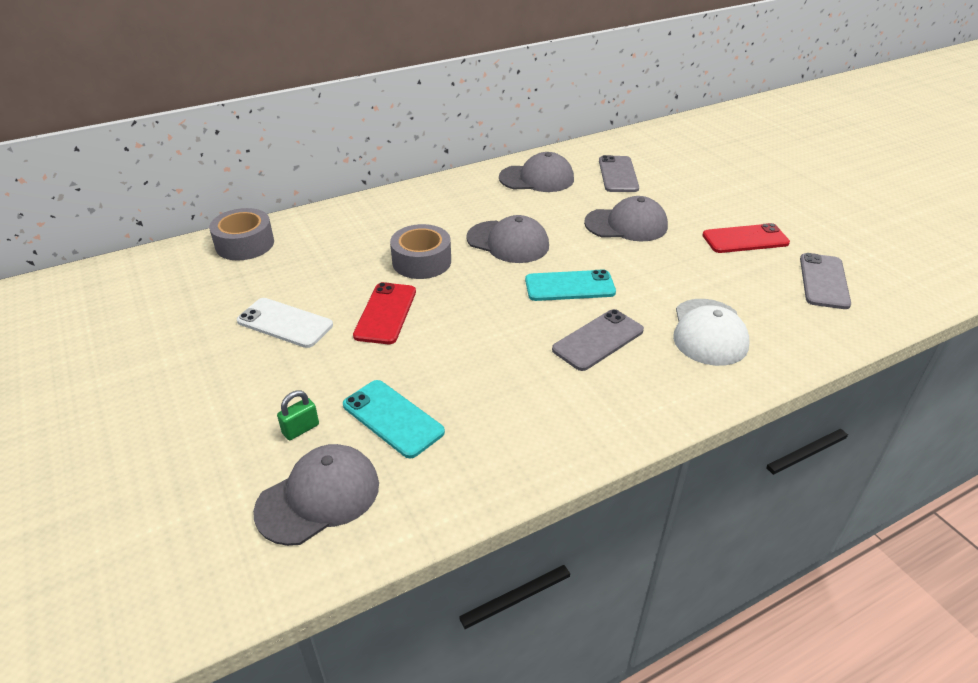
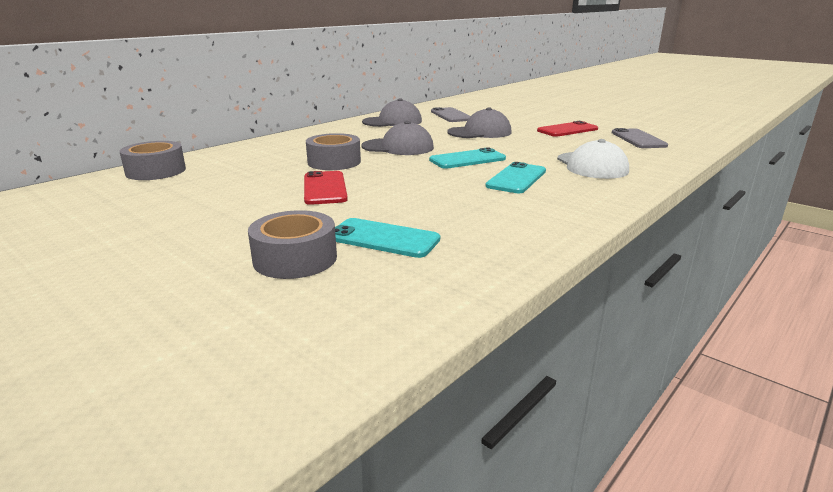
camera: 20 degrees left, 15 degrees down
white phone [237,298,333,348] -> none
grey cap [253,444,379,546] -> none
green padlock [277,391,319,440] -> grey tape [248,210,337,279]
grey phone [552,309,644,371] -> turquoise phone [485,162,546,193]

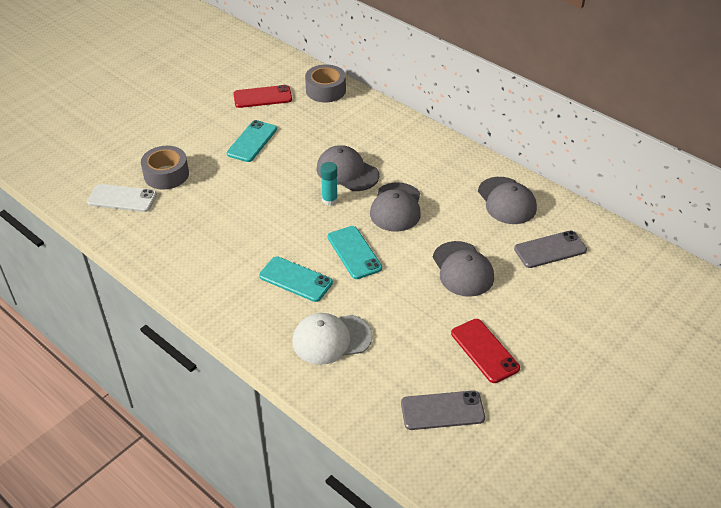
camera: 90 degrees right, 20 degrees up
red phone [304,171,348,205] -> red phone moved to [233,85,292,108]
grey tape [306,133,361,170] -> grey cap [317,145,379,191]
turquoise phone [335,218,440,258] -> turquoise phone moved to [227,120,277,162]
none -> white phone [87,184,157,212]
none -> turquoise glue stick [320,162,338,206]

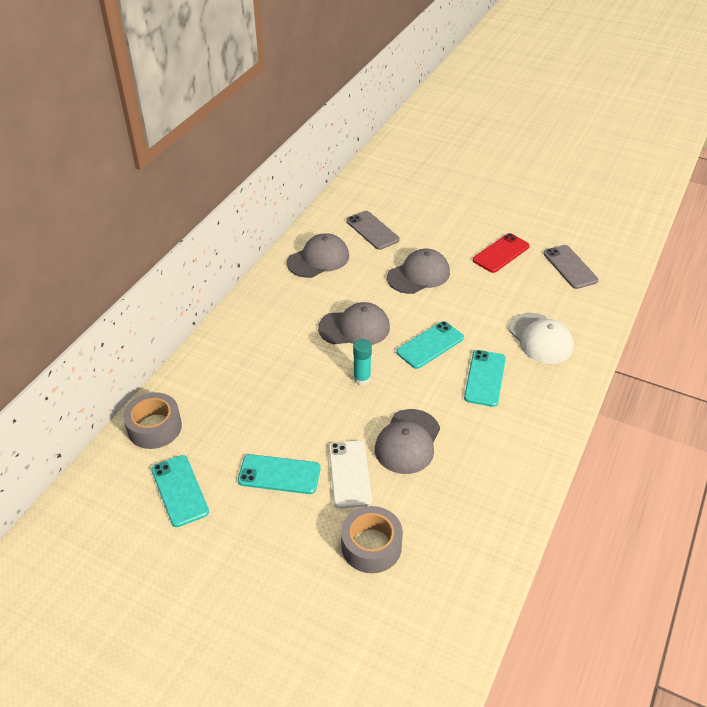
camera: 105 degrees left, 0 degrees up
white phone [87,184,157,212] -> white phone moved to [329,440,372,508]
red phone [233,85,292,108] -> turquoise phone [151,455,209,527]
grey cap [317,145,379,191] -> grey cap moved to [375,409,440,474]

